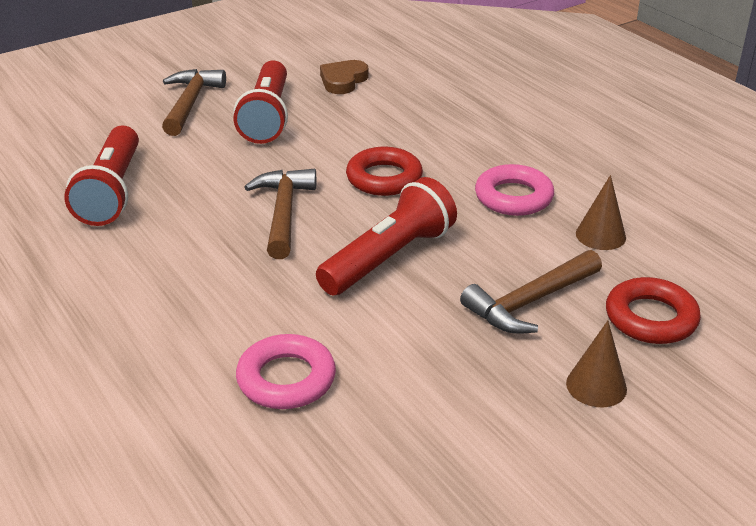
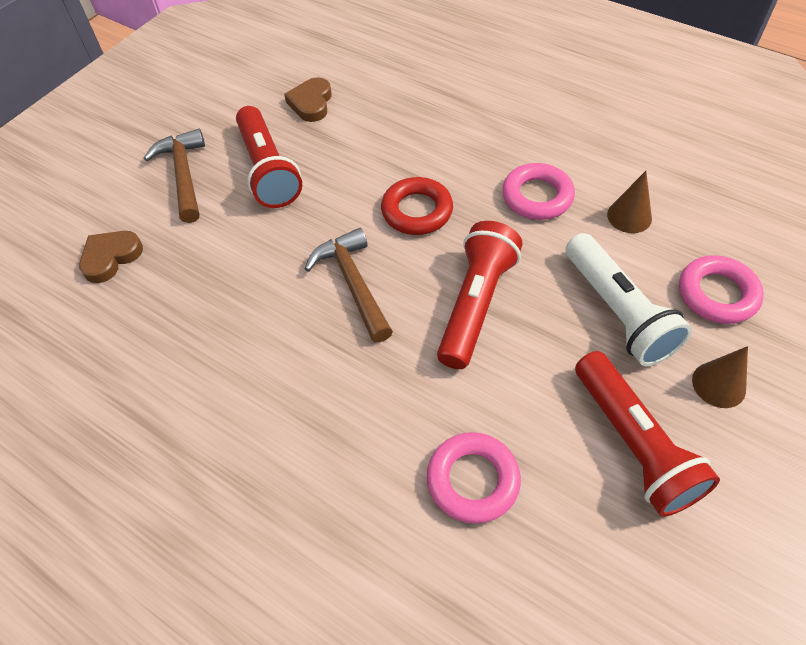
camera: 20 degrees left, 20 degrees up
red flashlight [64,125,139,226] -> red flashlight moved to [575,351,720,517]
brown hammer [460,250,602,334] -> white flashlight [566,233,692,366]
red ring [606,277,701,344] -> pink ring [679,255,764,324]
none -> brown heart [79,231,143,283]

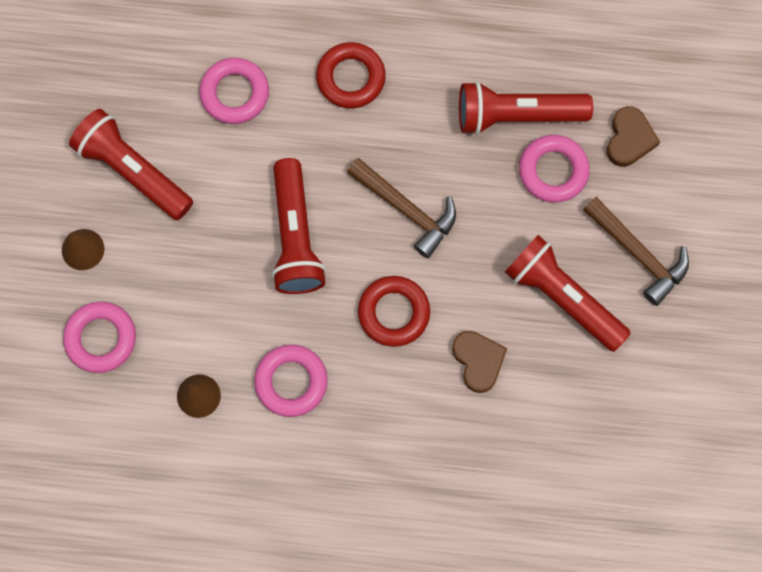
camera: 150 degrees right, 20 degrees up
brown heart [284,77,332,122] -> brown heart moved to [452,331,507,393]
white flashlight [566,233,692,366] -> none
none -> red ring [316,42,386,109]
none -> red flashlight [459,81,593,135]
none -> pink ring [519,135,590,203]

